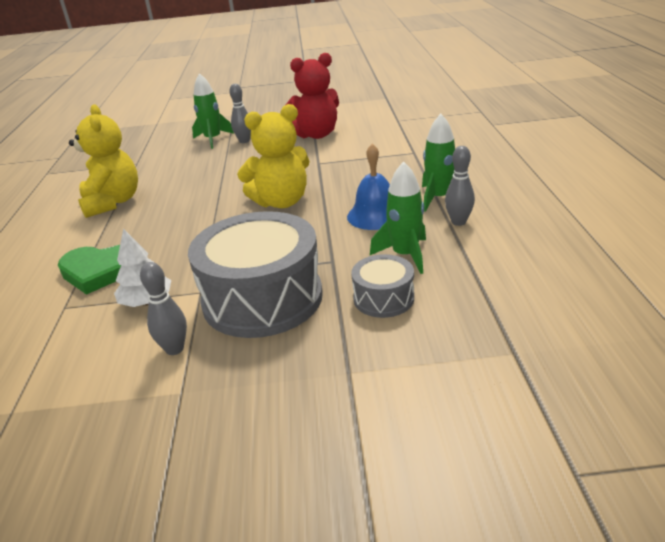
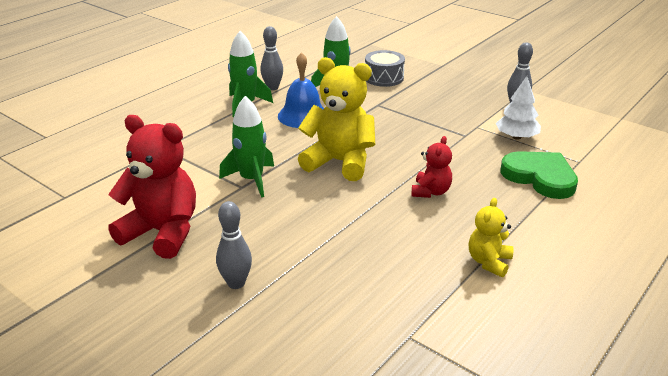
camera: 140 degrees left, 0 degrees up
yellow teddy bear [69,104,138,218] -> yellow teddy bear [469,198,514,277], size x0.53
grey drum [188,211,323,338] -> none
green rocket [192,73,234,149] -> green rocket moved to [219,96,274,198]
none -> red teddy bear [412,136,452,198]

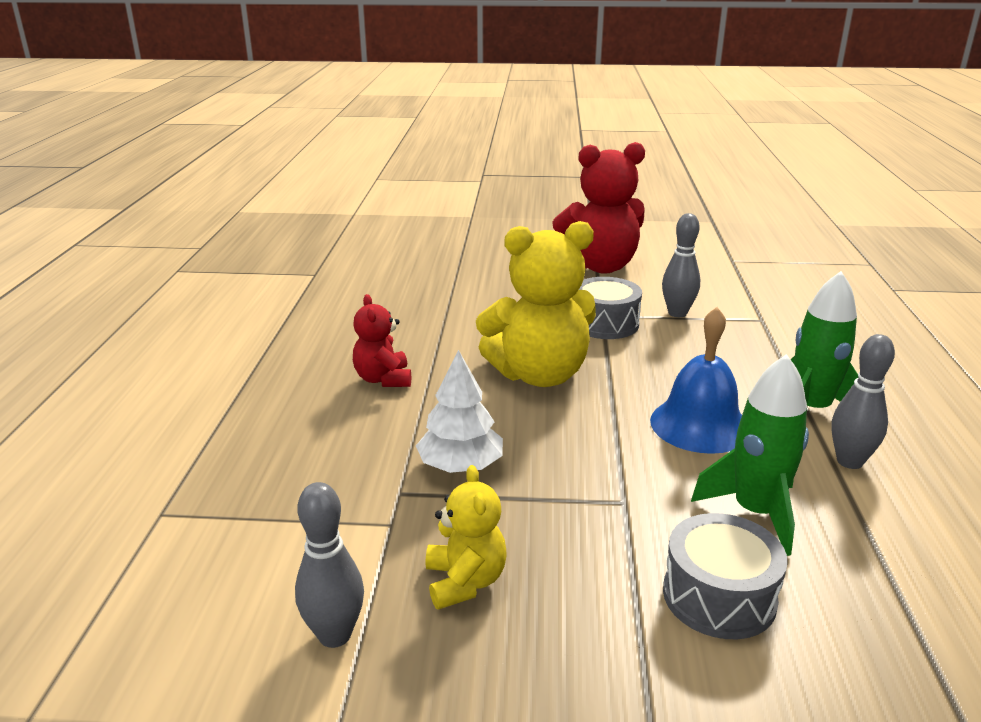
camera: 145 degrees right, 5 degrees down
grey bowling pin [216,201,252,289] -> grey bowling pin moved to [662,213,700,317]
green rocket [219,96,274,198] -> grey drum [579,277,642,339]
yellow teddy bear [469,198,514,277] -> yellow teddy bear moved to [426,465,507,610]
white tree [496,76,541,140] -> white tree moved to [416,350,503,473]
green heart [501,151,578,199] -> none

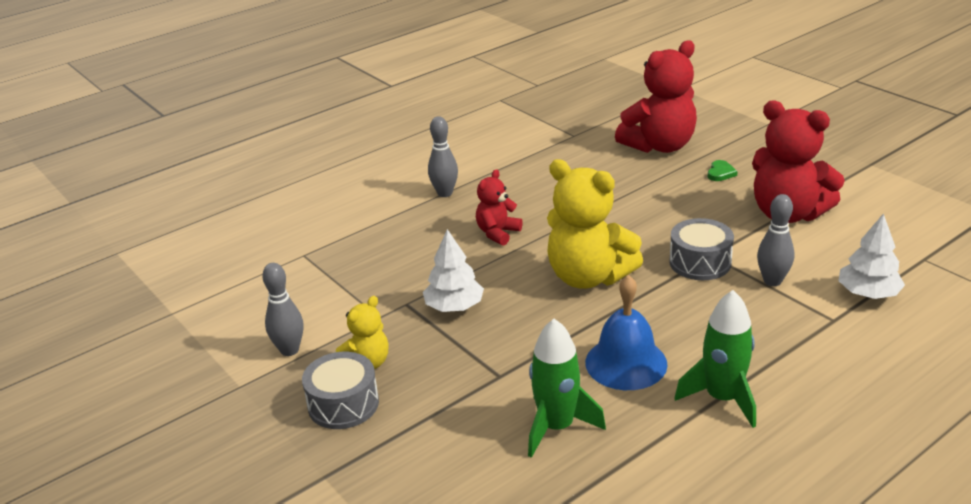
camera: 50 degrees right, 5 degrees up
grey drum [663,513,788,639] -> grey drum moved to [302,352,379,429]
grey bowling pin [831,334,895,469] -> grey bowling pin moved to [428,116,458,197]
none -> red teddy bear [615,40,697,153]
none -> green heart [708,160,738,181]
none -> white tree [838,213,905,299]

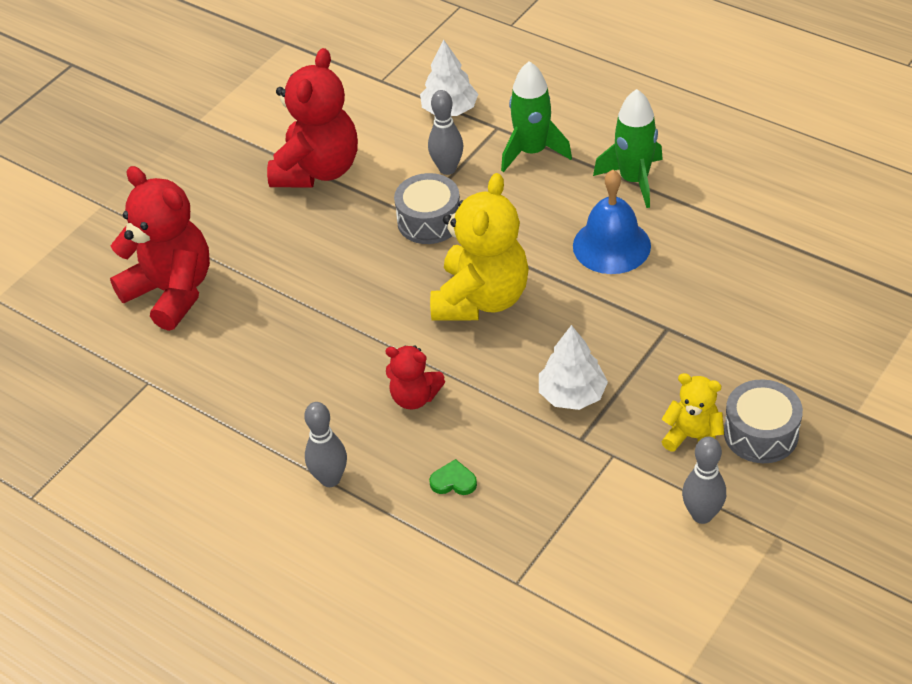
camera: 105 degrees left, 15 degrees up
green rocket [528,319,606,458] -> green rocket moved to [501,61,572,172]
green heart [708,160,738,181] -> green heart moved to [429,459,477,495]

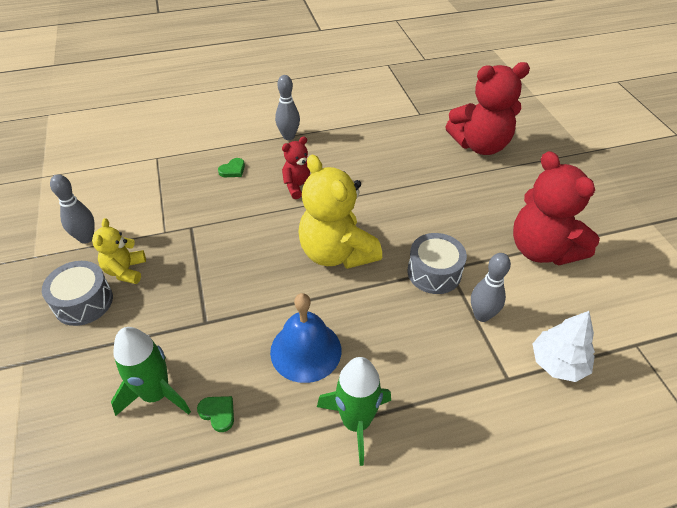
camera: 125 degrees right, 0 degrees up
green rocket [501,61,572,172] -> green rocket moved to [111,327,191,416]
white tree [539,325,608,410] -> none
yellow teddy bear [662,373,724,451] -> yellow teddy bear turned 120 degrees clockwise [92,218,146,284]
none -> green heart [197,396,234,432]

